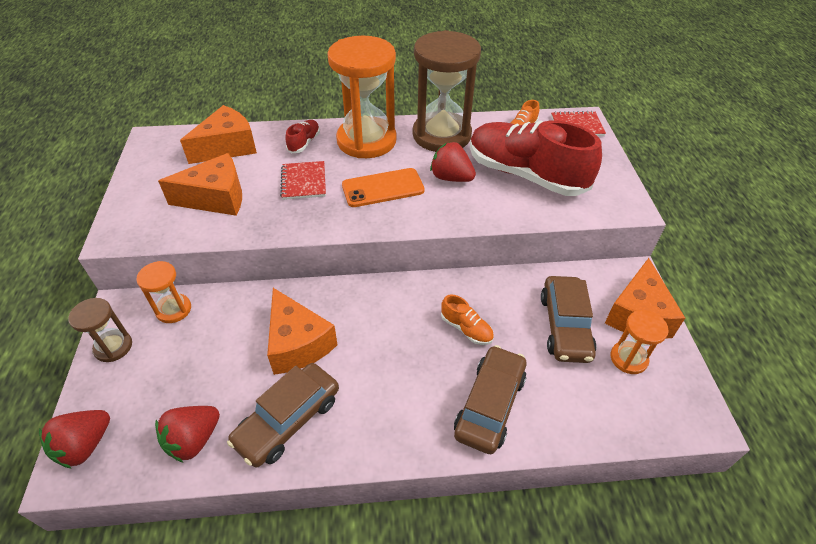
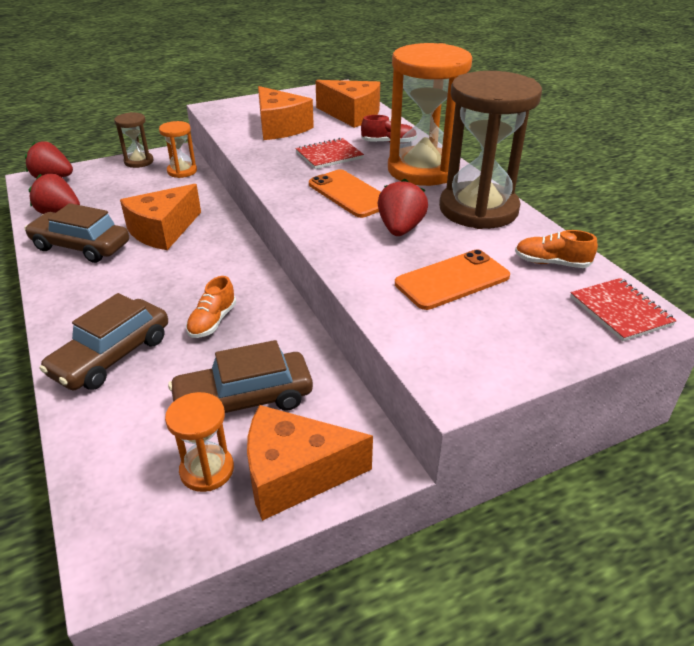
camera: 70 degrees right, 10 degrees down
brown car [454,345,526,454] -> brown car turned 120 degrees clockwise [39,293,168,390]
red shoe [470,120,602,196] -> orange phone [395,249,510,310]

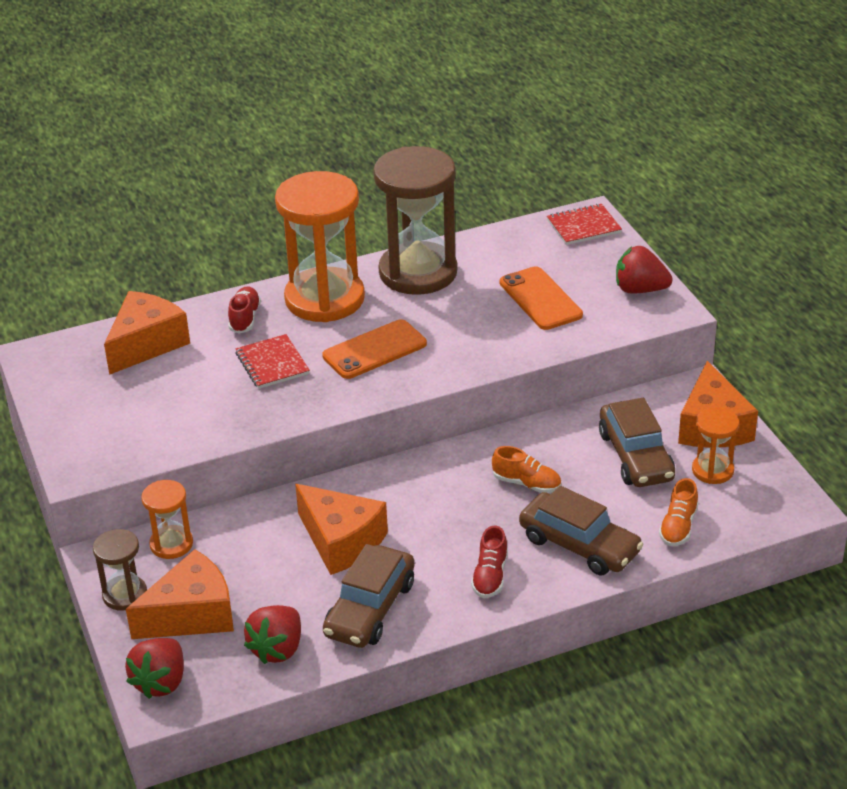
camera: 85 degrees left, 0 degrees up
orange cheese [258,86,314,140] -> orange cheese moved to [126,549,234,639]
red strawberry [378,179,428,236] -> red strawberry moved to [616,246,673,294]
orange shoe [515,230,598,268] -> orange shoe moved to [659,478,698,546]
none -> red shoe [471,526,508,598]

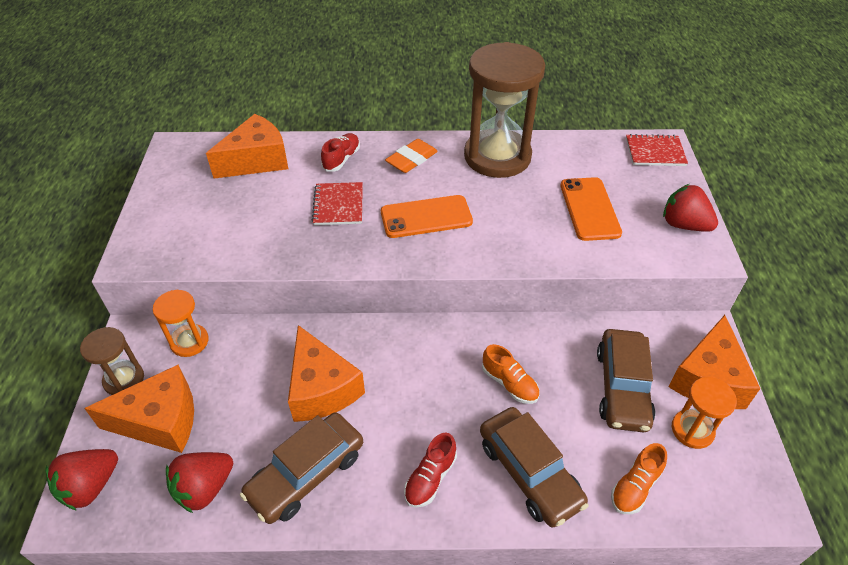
camera: 20 degrees right, 10 degrees up
orange hourglass [275,171,365,322] -> orange eraser [385,139,438,173]

